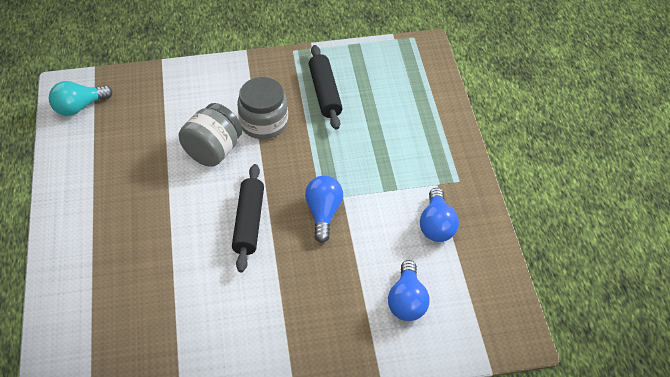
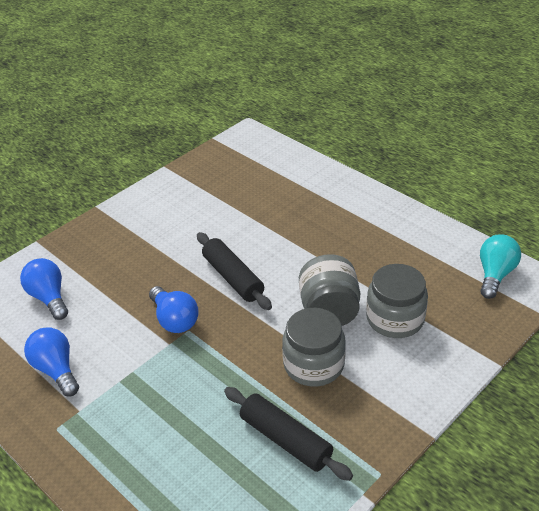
camera: 145 degrees right, 10 degrees down
none -> grey jar [366,264,428,338]

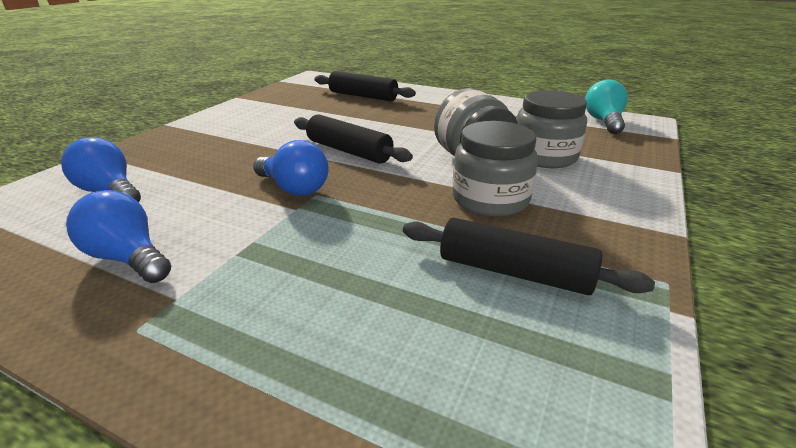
camera: 20 degrees left, 10 degrees down
none -> black rolling pin [315,71,416,101]

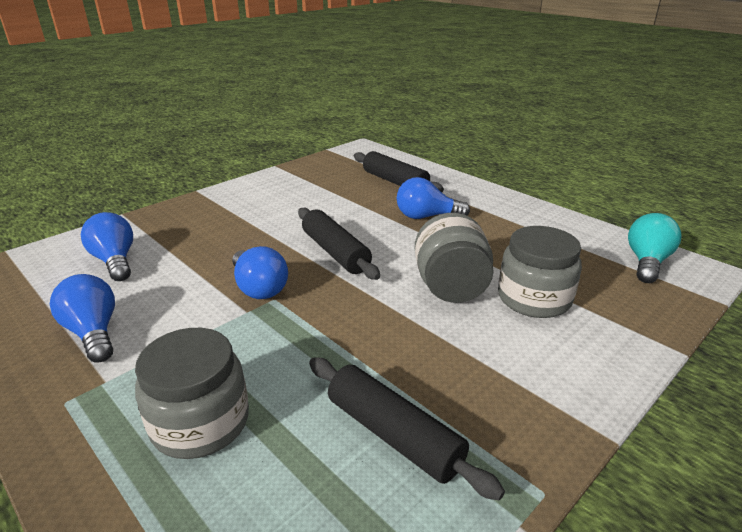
camera: 20 degrees right, 0 degrees up
grey jar [452,121,538,217] -> grey jar moved to [135,328,249,459]
none -> blue light bulb [397,177,470,219]

